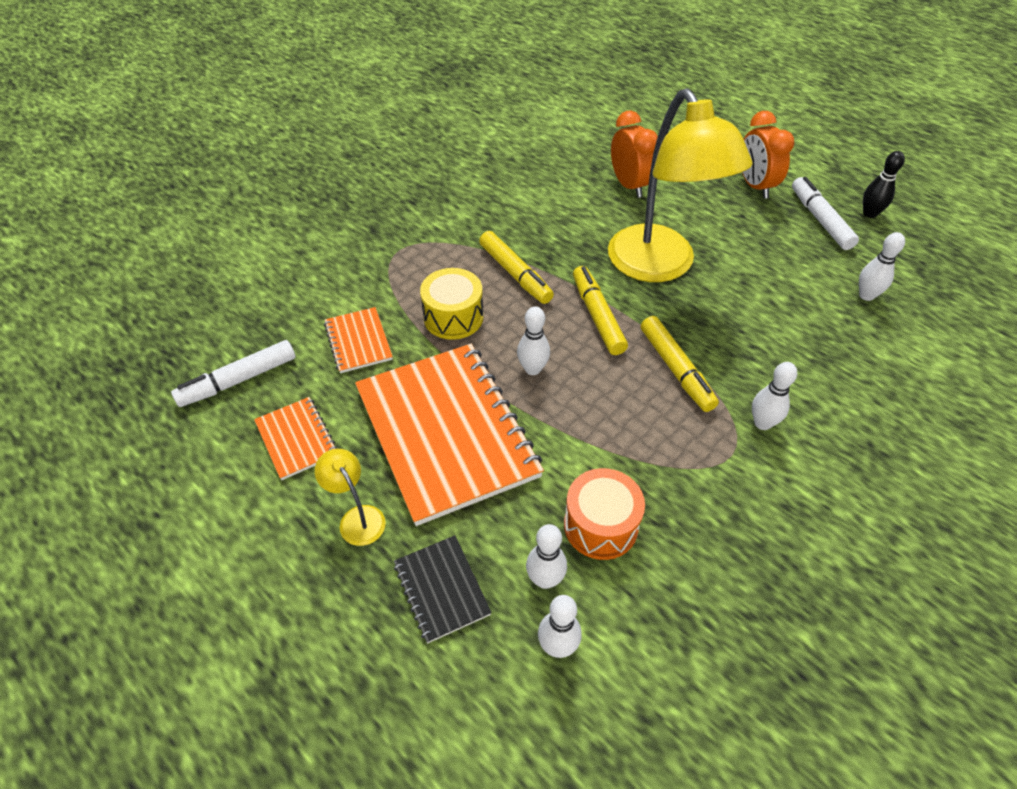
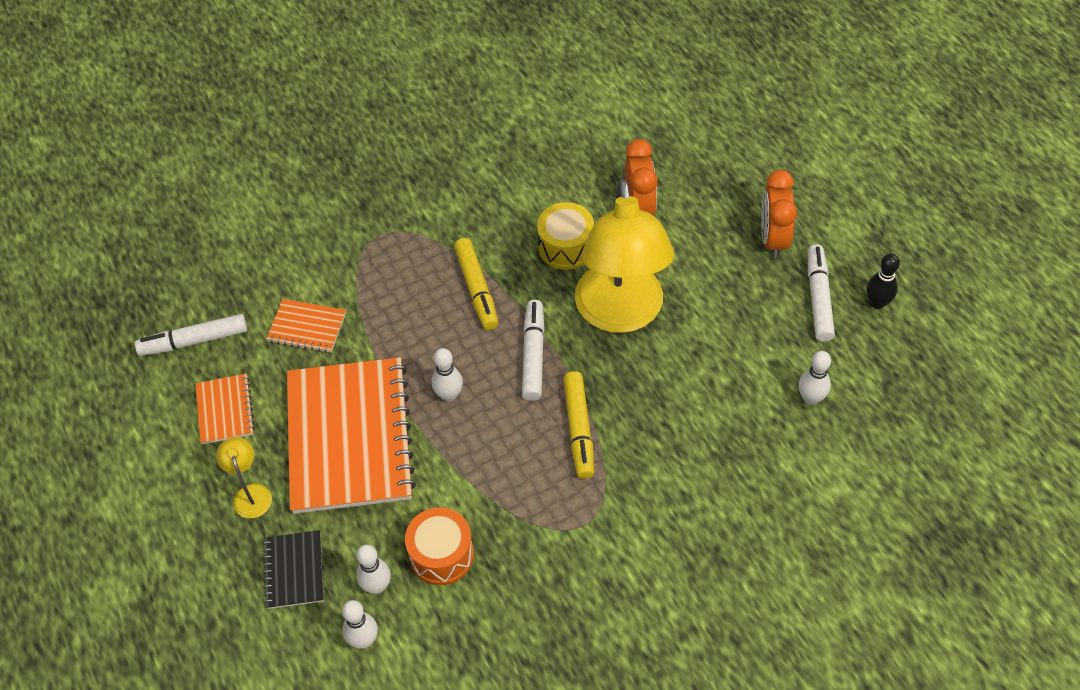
camera: 20 degrees right, 5 degrees up
orange notebook [324,307,393,373] -> orange notebook turned 75 degrees counterclockwise [266,299,346,353]
yellow drum [420,268,483,340] -> yellow drum moved to [537,202,594,270]
yellow marker [573,266,628,355] -> white marker [522,300,545,401]
white bowling pin [752,362,797,430] -> none

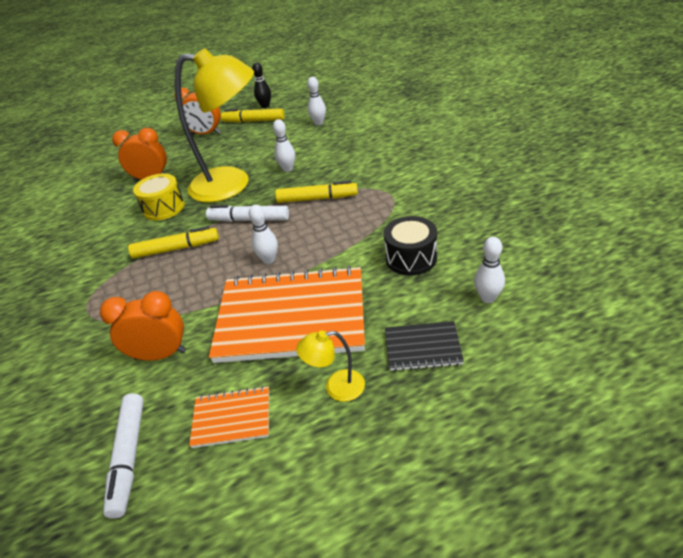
camera: 80 degrees left, 15 degrees down
orange notebook [266,299,346,353] -> orange clock [100,291,186,361]
white bowling pin [356,544,391,594] -> white bowling pin moved to [273,119,295,172]
orange drum [405,507,474,585] -> black drum [384,216,437,276]
white marker [808,244,835,342] -> yellow marker [221,108,284,123]

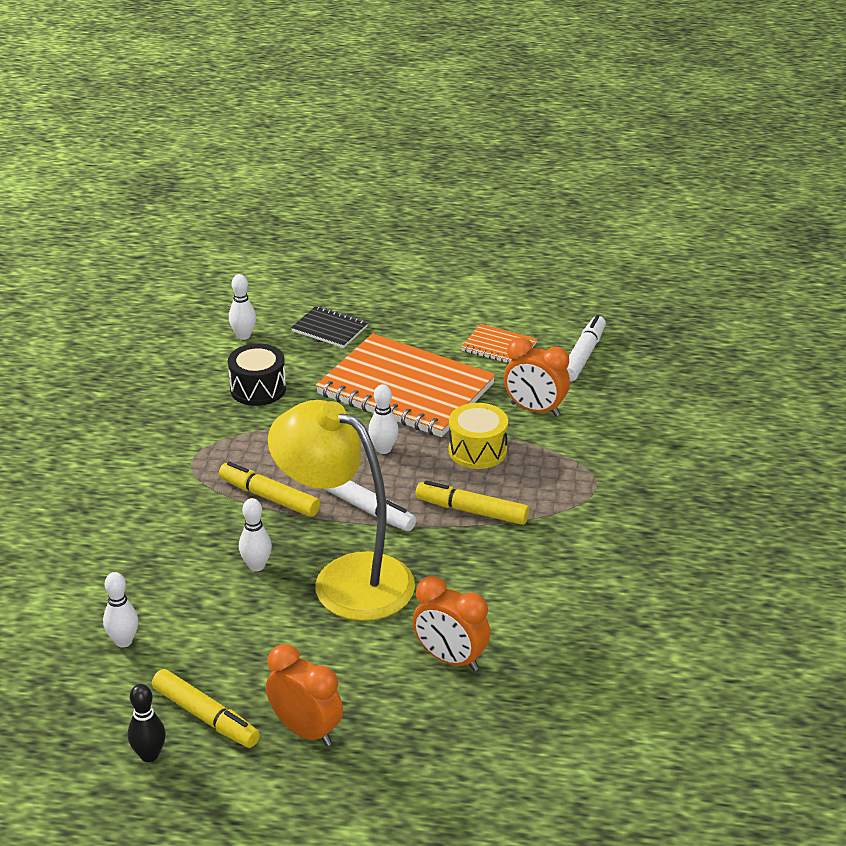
camera: 155 degrees left, 5 degrees down
yellow drum [133,173,185,221] -> yellow drum moved to [449,403,508,469]
yellow lamp [296,331,365,402] -> none

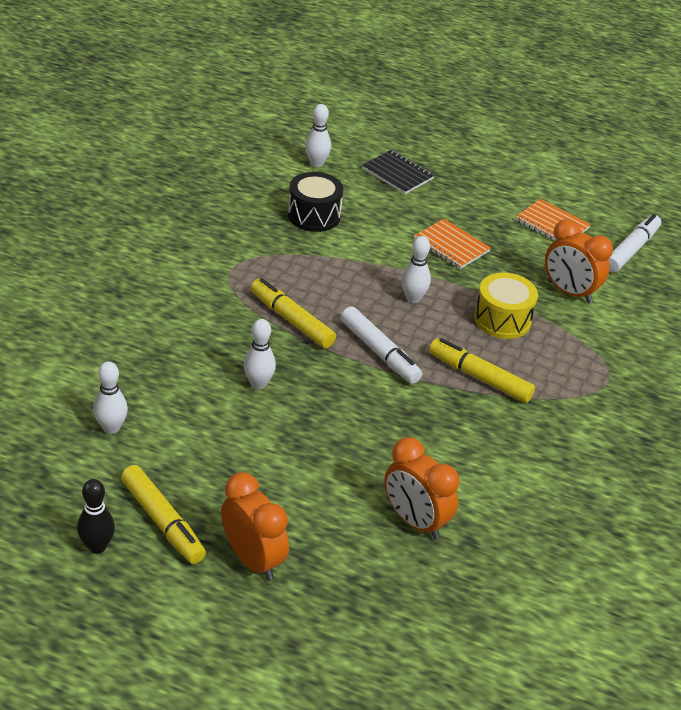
camera: 10 degrees right, 5 degrees up
yellow lamp [268,400,415,621] -> none
orange notebook [316,333,495,437] -> orange notebook [414,219,491,269], size x0.45

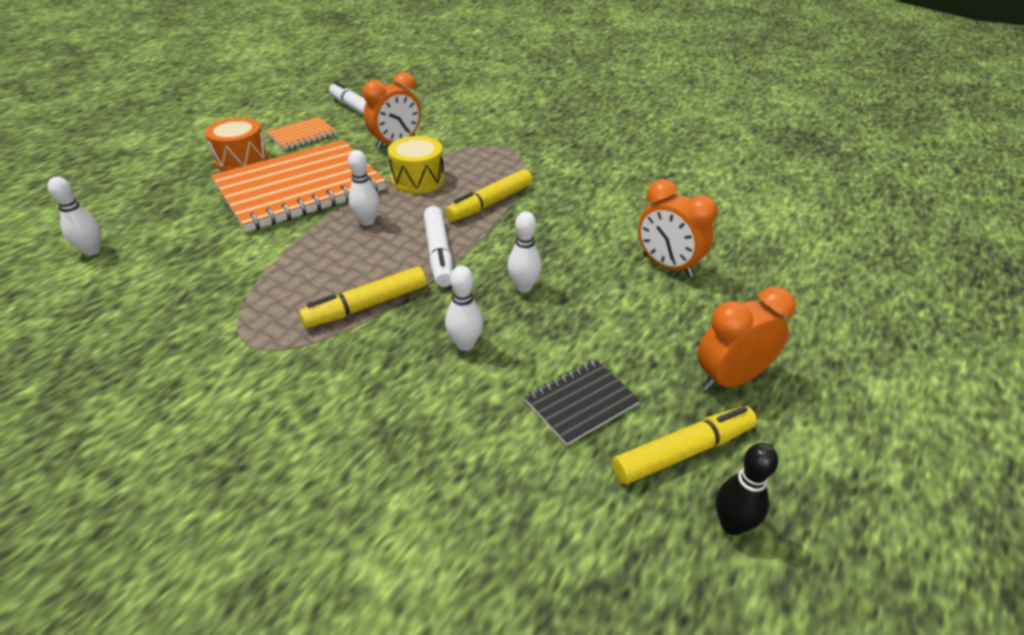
camera: 75 degrees left, 0 degrees up
white bowling pin [93,361,128,434] -> white bowling pin moved to [507,211,542,292]
black drum [288,172,343,232] -> none
white marker [341,306,422,384] -> white marker turned 105 degrees clockwise [424,206,453,287]
black notebook [362,150,435,194] -> black notebook moved to [525,359,640,446]
orange clock [384,437,459,539] -> orange clock turned 75 degrees clockwise [638,179,718,277]
orange notebook [414,219,491,269] -> orange notebook [211,140,385,232], size x2.23
none -> orange drum [205,117,268,171]

